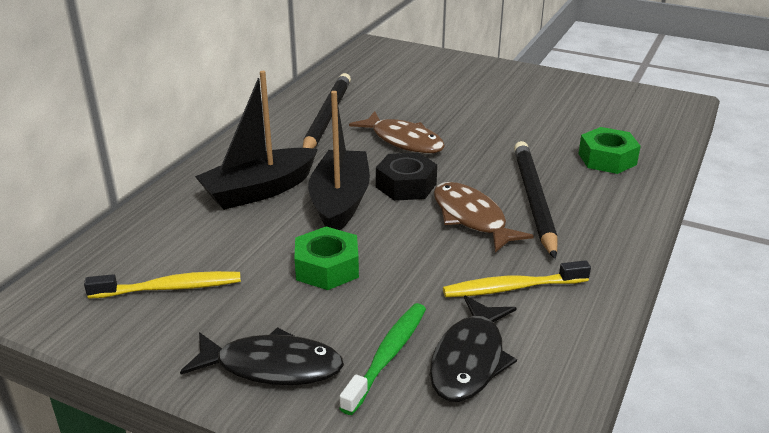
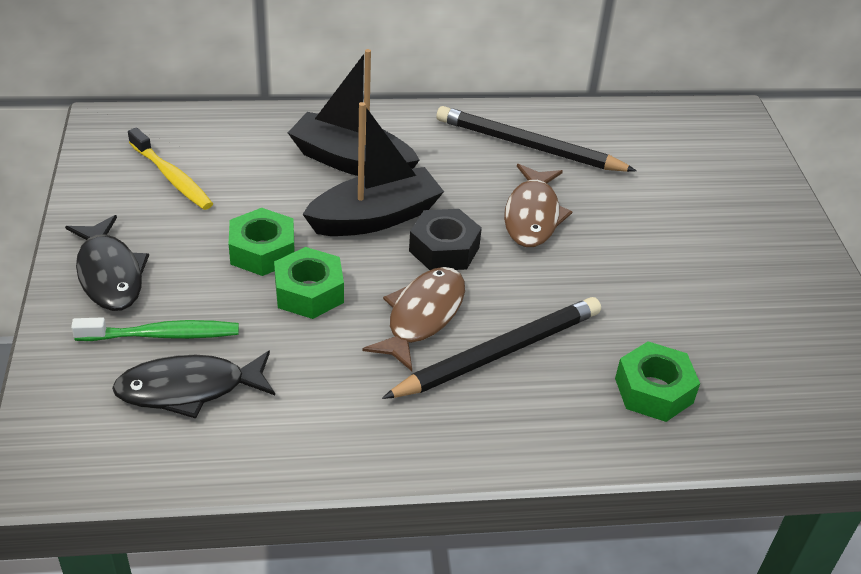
camera: 55 degrees right, 10 degrees up
black pencil [303,73,351,149] -> black pencil turned 135 degrees counterclockwise [436,106,637,172]
yellow toothbrush [443,260,591,297] -> none
none -> green nut [274,247,344,319]

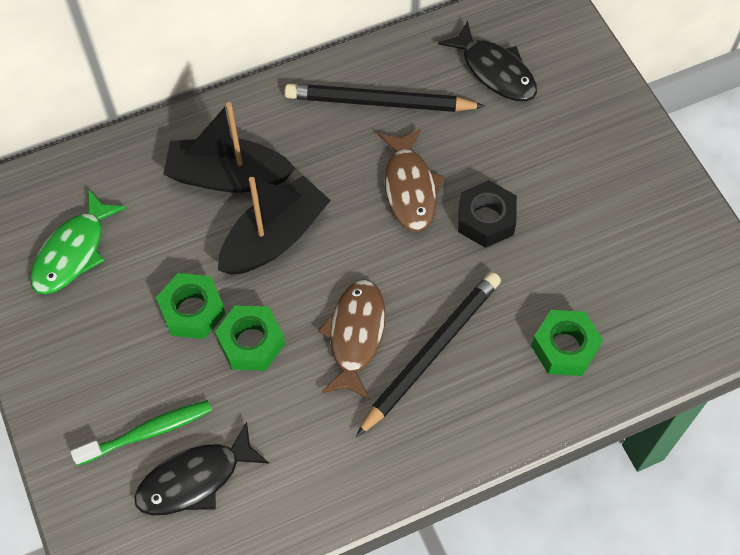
camera: 15 degrees left, 20 degrees up
black fish [65,215,149,311] -> black fish moved to [438,21,537,101]
yellow toothbrush [128,127,213,210] -> green fish [30,190,126,294]
black nut [409,209,482,270] -> black nut moved to [458,180,517,248]

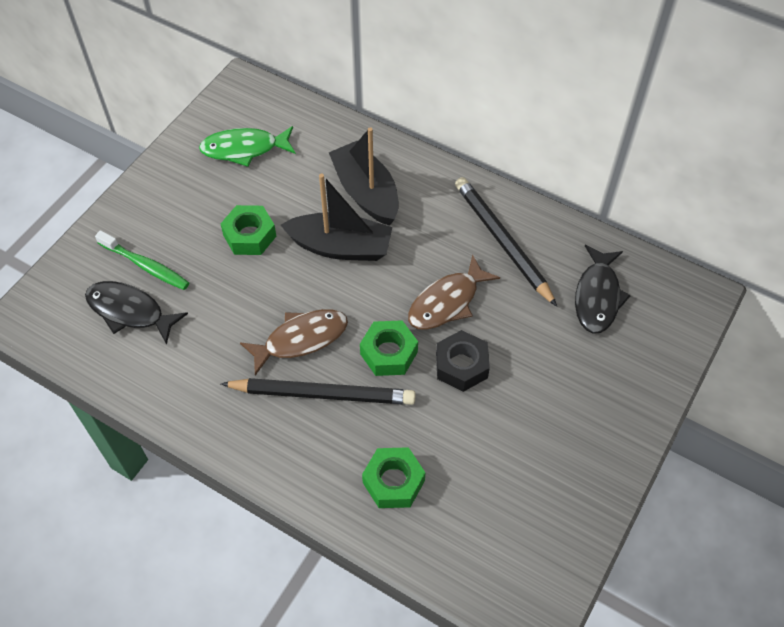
camera: 55 degrees right, 5 degrees down
green nut [215,305,285,371] -> green nut moved to [360,320,418,376]

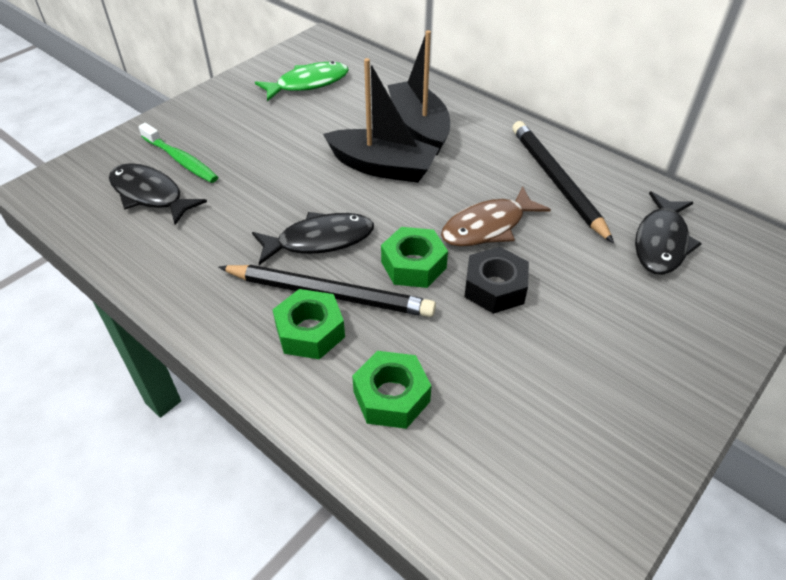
camera: 10 degrees right, 10 degrees down
green fish [199,126,296,167] -> green fish turned 150 degrees clockwise [255,61,349,101]
green nut [221,205,276,255] -> green nut moved to [272,289,345,359]
brown fish [240,309,348,376] -> black fish [252,212,374,265]

